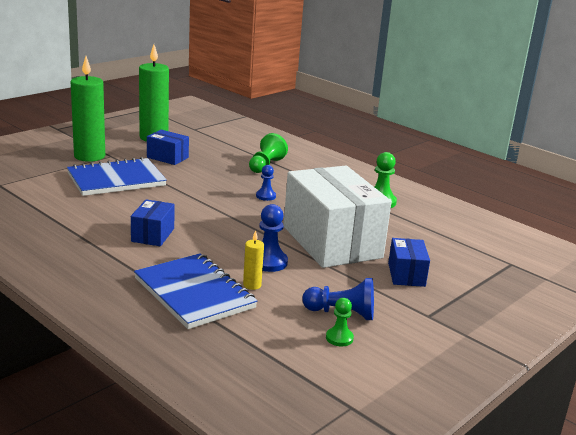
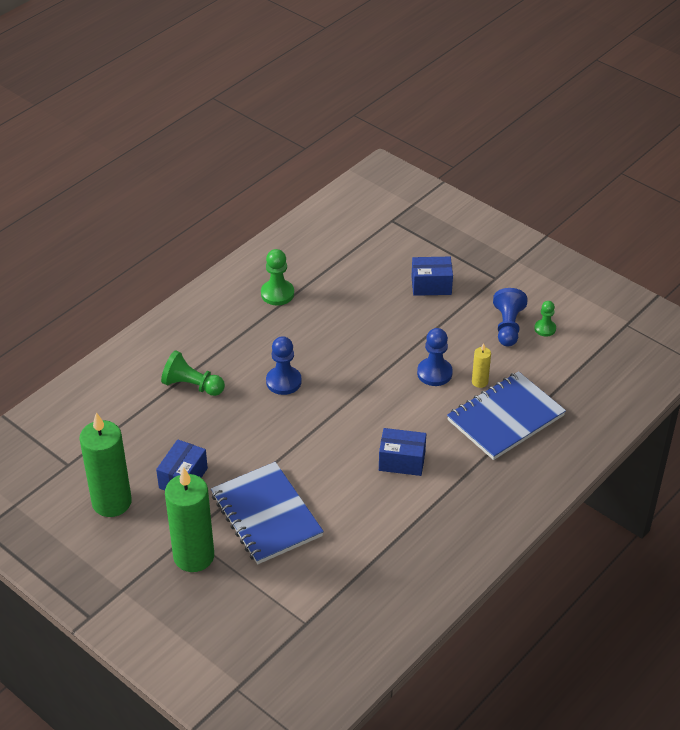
camera: 90 degrees left, 20 degrees up
blue pawn [256,165,276,201] -> blue pawn [266,336,302,395], size x1.59
white box [284,166,392,268] -> none

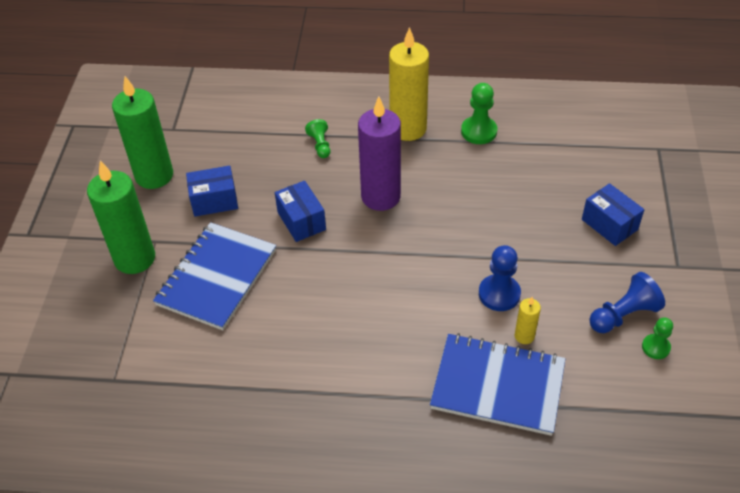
camera: 55 degrees right, 5 degrees up
green pawn [161,350,225,396] -> green pawn [305,119,330,158], size x0.63
blue pawn [266,336,302,395] -> purple candle [358,97,401,211]
blue box [379,428,426,476] -> blue box moved to [275,181,326,242]
none -> yellow candle [389,27,429,141]

